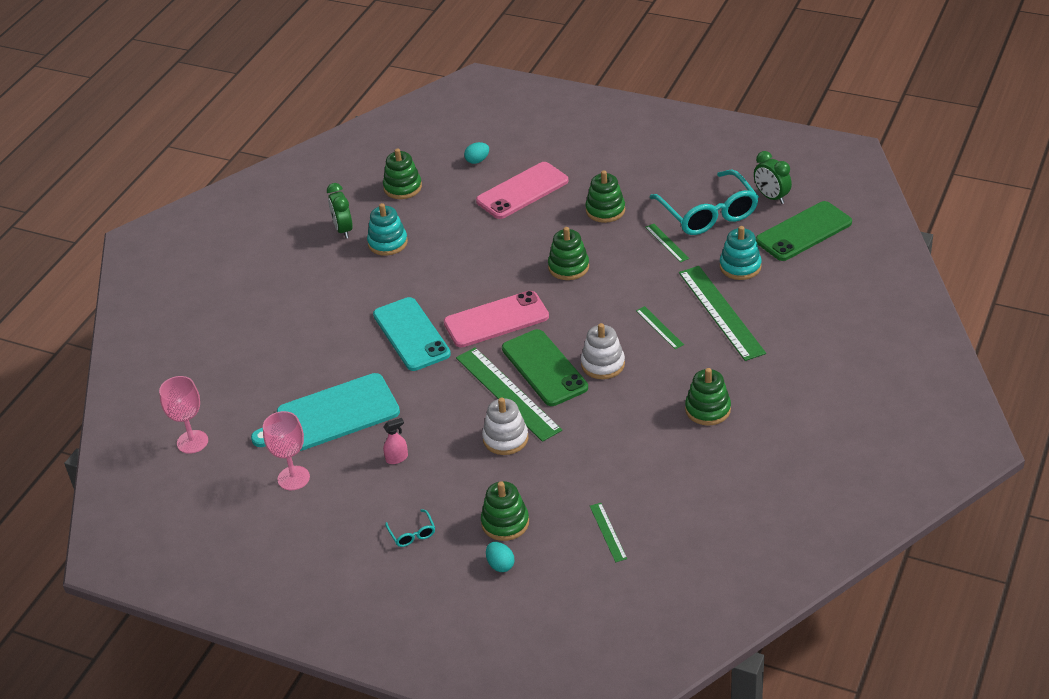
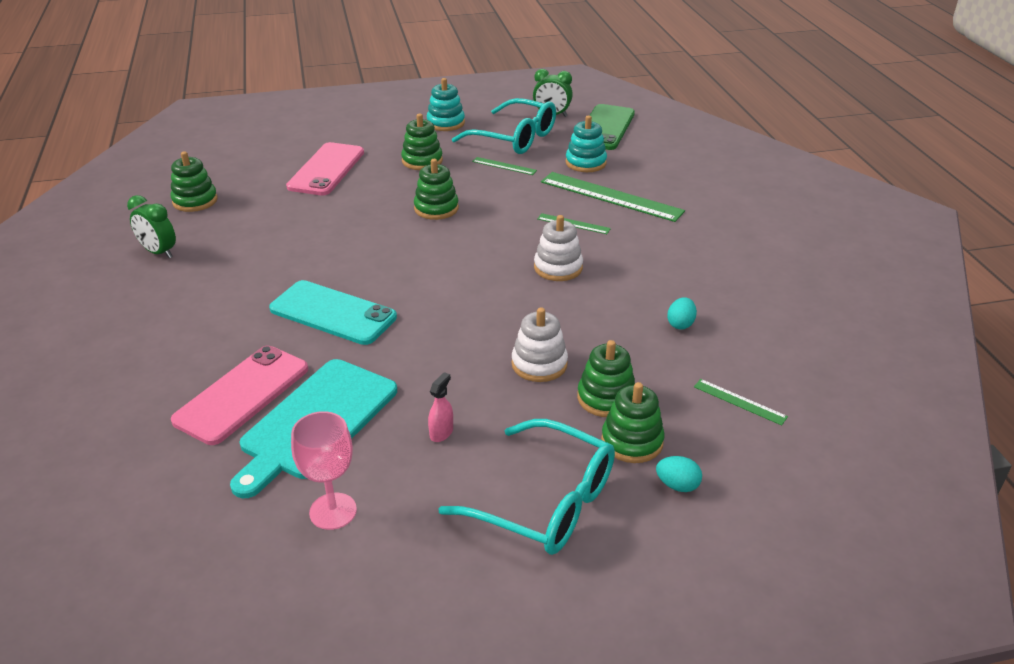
camera: 40 degrees left, 5 degrees down
pink goblet [159,376,208,454] -> none
turquoise stacking toy [367,203,408,256] -> turquoise stacking toy moved to [427,78,465,131]
turquoise glasses [385,509,435,547] -> turquoise glasses [438,419,615,555], size x2.45
pink phone [444,291,549,348] -> pink phone moved to [171,346,308,445]
green ruler [456,347,562,442] -> none
turquoise egg [464,142,489,164] -> turquoise egg moved to [667,297,697,330]
green phone [502,329,588,406] -> none
green stacking toy [685,368,731,426] -> green stacking toy moved to [577,340,635,417]

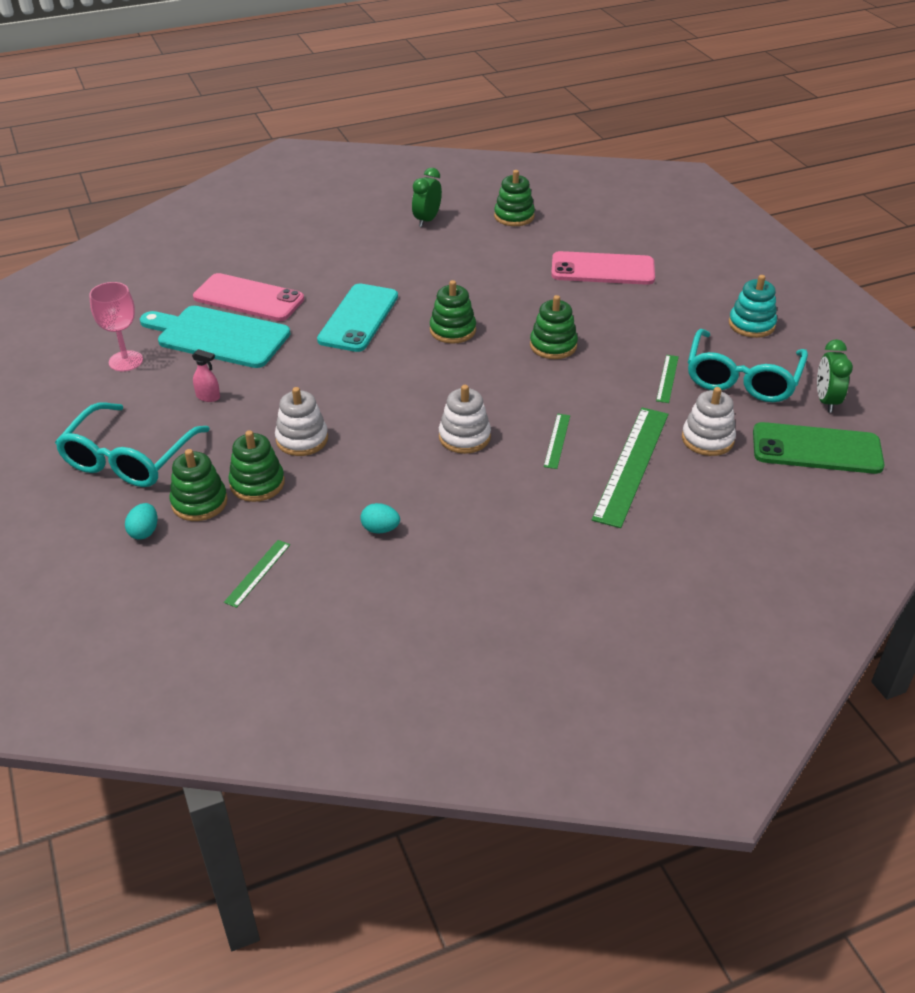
camera: 80 degrees right, 5 degrees up
green stacking toy [401,114,443,170] -> green stacking toy moved to [430,280,476,344]
turquoise stacking toy [565,115,607,172] -> white stacking toy [682,387,736,456]

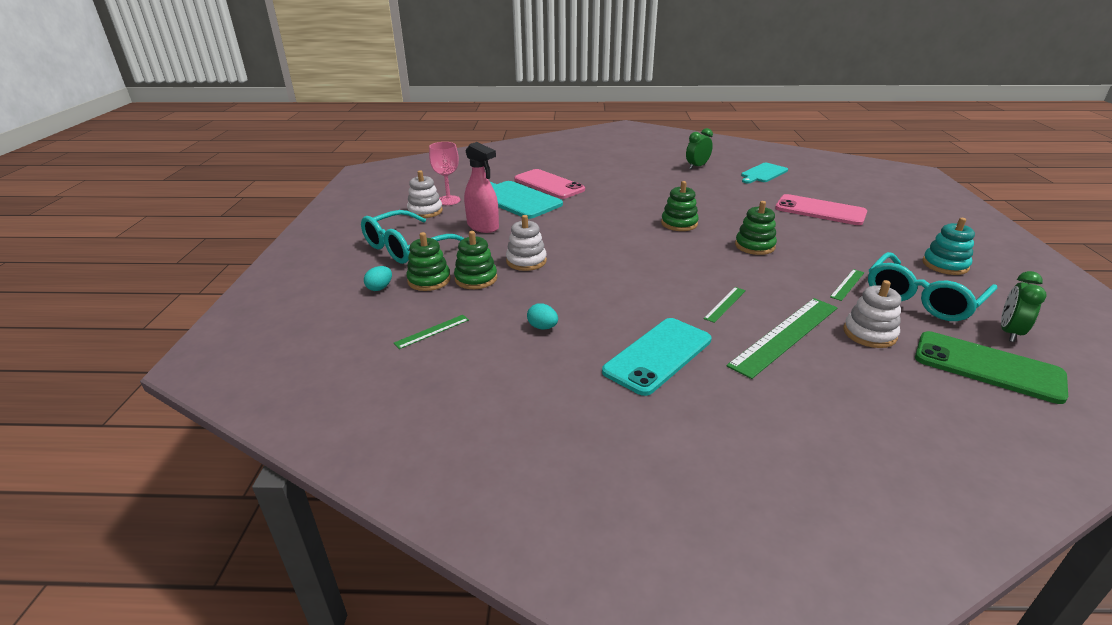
camera: 25 degrees right, 10 degrees down
pink spray bottle [192,349,220,402] -> pink spray bottle [464,142,499,233], size x2.07
turquoise phone [317,283,398,352] -> turquoise phone moved to [602,318,712,396]
white stacking toy [439,385,491,454] -> white stacking toy moved to [407,170,443,218]
green stacking toy [494,170,535,226] -> turquoise cutting board [741,163,788,183]

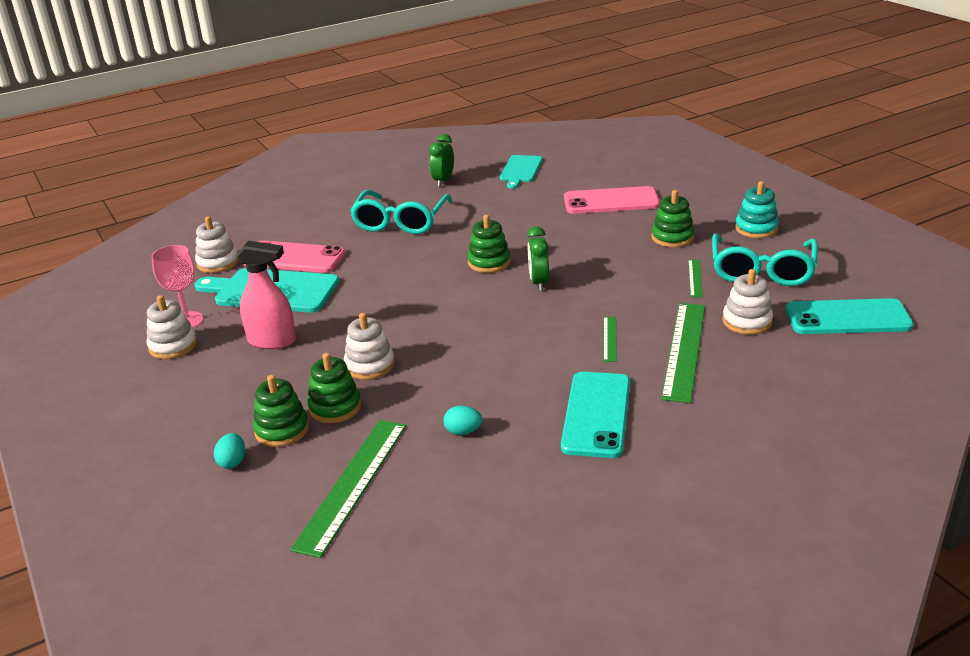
camera: 30 degrees left, 0 degrees up
turquoise glasses [361,210,464,264] -> turquoise glasses moved to [350,190,452,234]
green ruler [394,315,469,349] -> green ruler [290,420,406,558], size x2.12
green stacking toy [735,201,777,255] -> green stacking toy moved to [651,190,695,247]
green phone [915,331,1068,404] -> turquoise phone [786,298,914,334]
green clock [1001,271,1047,342] -> green clock moved to [527,226,549,291]
none -> white stacking toy [195,216,239,273]

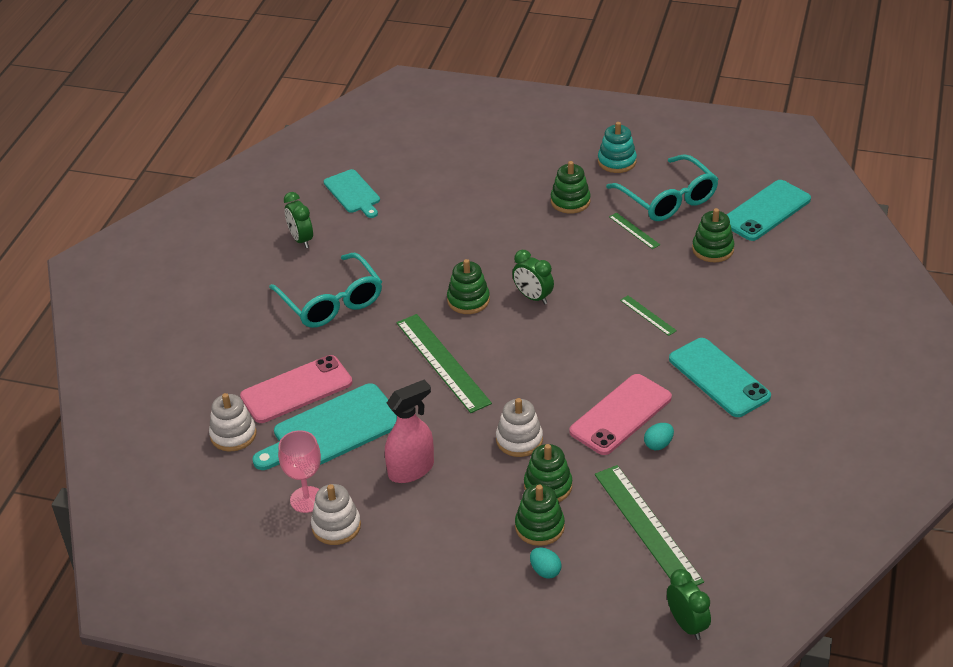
camera: 45 degrees left, 10 degrees up
pink phone [564,186,660,214] -> pink phone moved to [569,374,672,455]
green ruler [661,303,705,403] -> green ruler moved to [397,314,492,413]
white stacking toy [722,269,773,335] -> green stacking toy [692,208,735,262]
none -> green clock [667,569,711,640]

